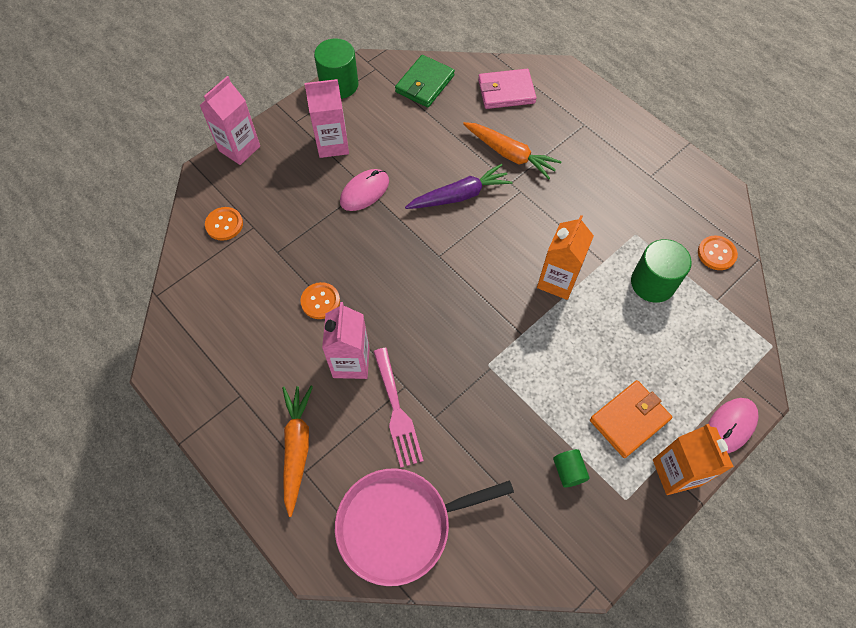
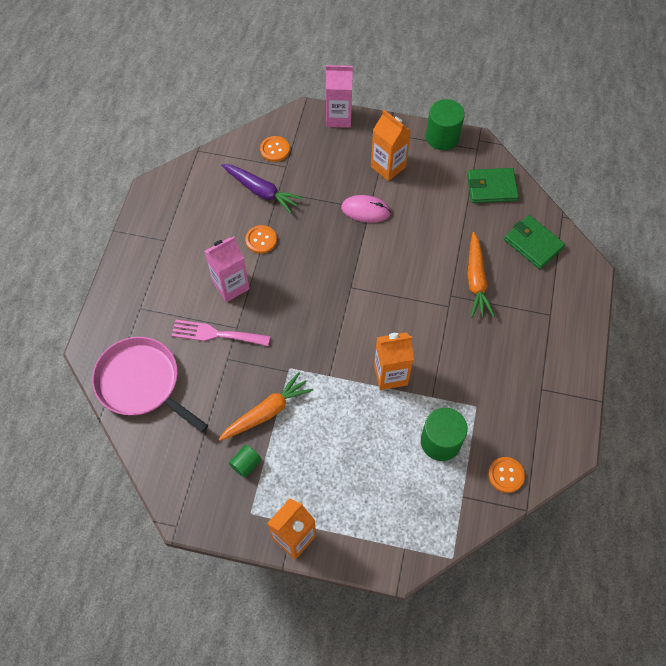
camera: 55 degrees right, 0 degrees up
orange carrot [282,386,313,517] -> orange carrot moved to [218,372,313,441]
pink carton [304,79,349,158] -> orange carton [371,110,411,181]
pink fork [373,348,423,468] -> pink fork turned 60 degrees clockwise [171,320,270,346]
purple carrot [405,164,512,209] -> purple carrot moved to [221,164,303,214]
pink wallet [478,69,537,109] -> green wallet [504,215,565,269]
orange wallet [590,380,672,458] -> none
pink mouse [708,398,759,453] -> none

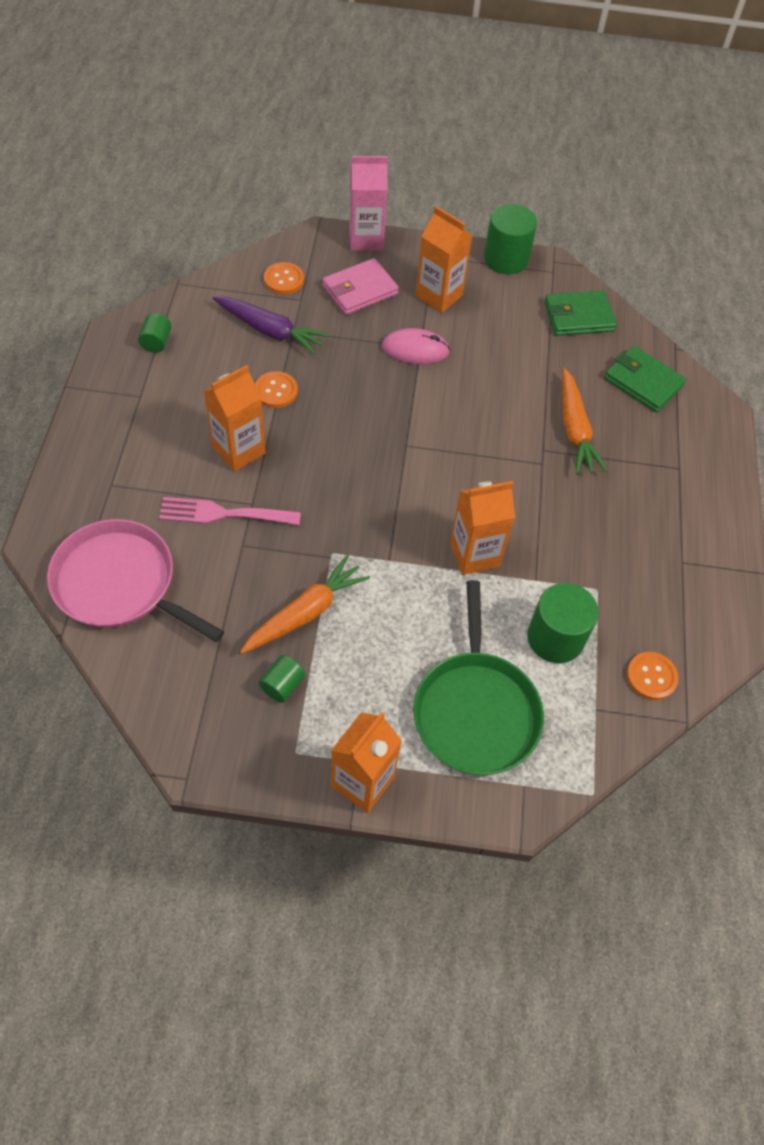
camera: 10 degrees left, 5 degrees down
pink carton [204,236,250,302] -> orange carton [204,365,266,472]
none -> green cylinder [138,313,172,353]
none -> pink wallet [322,258,399,315]
none -> green pan [413,580,544,775]

